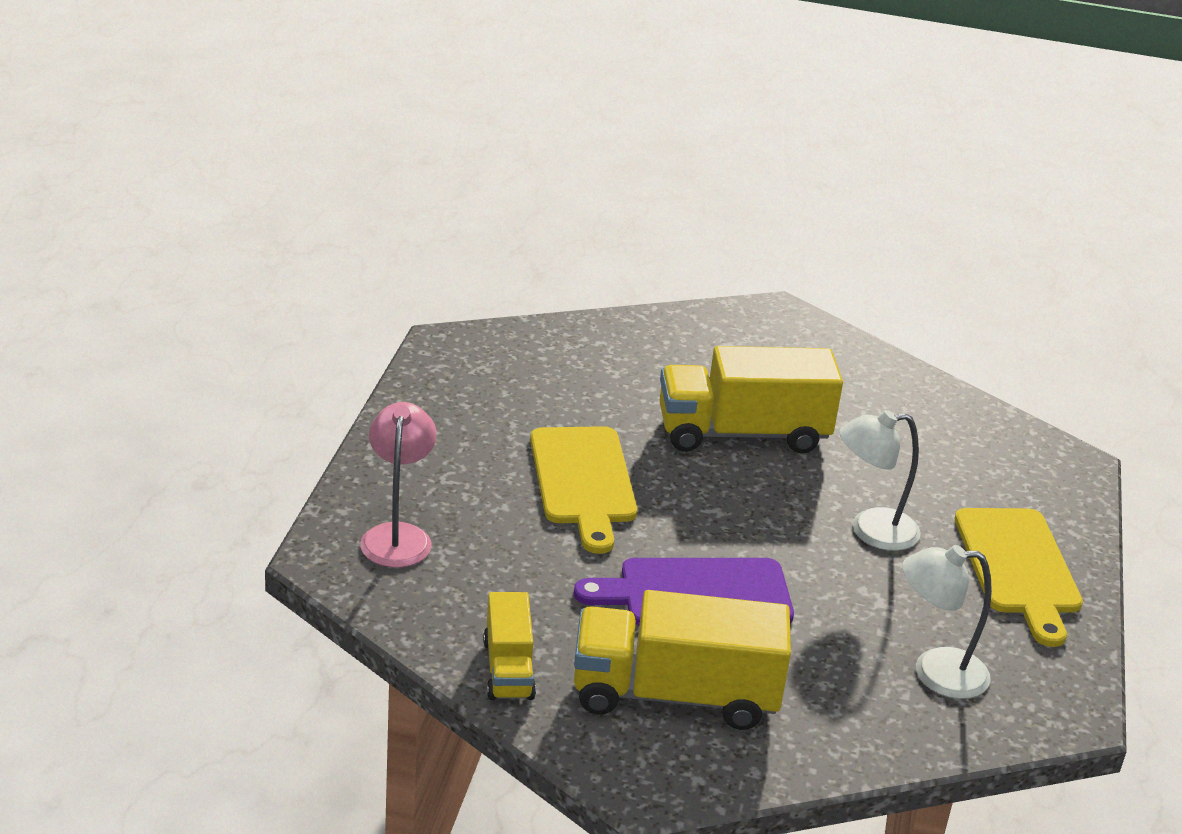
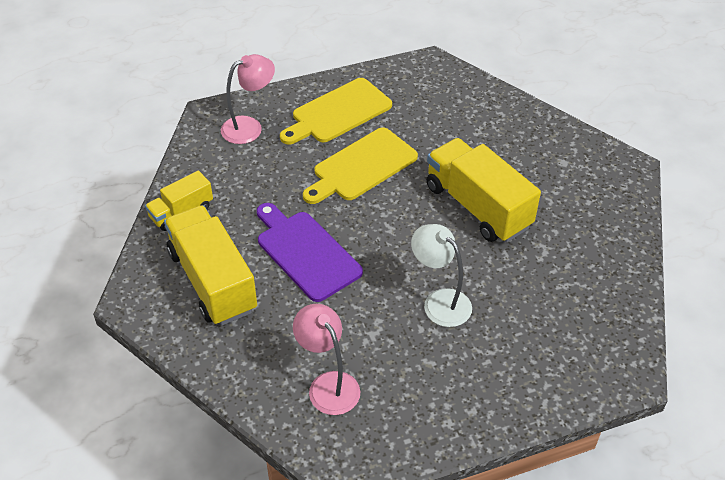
camera: 60 degrees right, 15 degrees up
white lamp [902,545,992,699] -> pink lamp [293,304,360,415]
yellow cutting board [955,508,1083,647] -> yellow cutting board moved to [280,78,392,145]

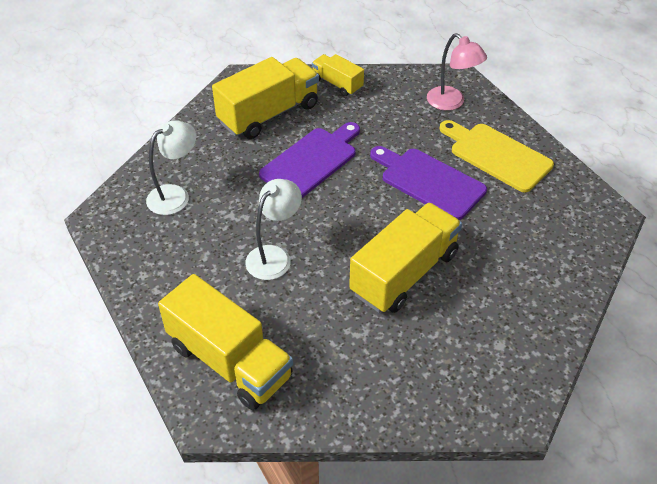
camera: 80 degrees right, 0 degrees up
pink lamp [293,304,360,415] -> white lamp [146,120,196,215]
yellow cutting board [303,127,418,204] -> purple cutting board [370,146,487,220]
none -> yellow truck [158,274,293,410]

